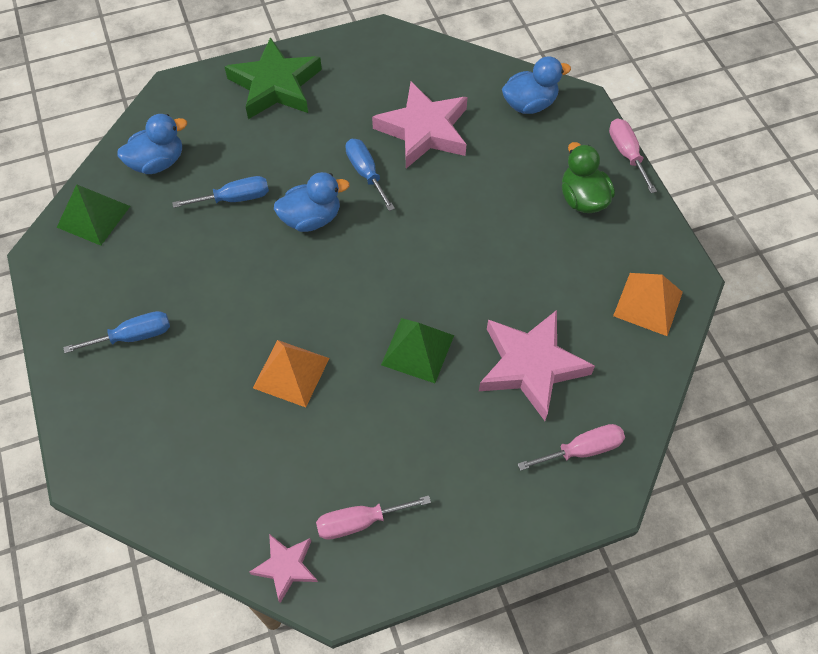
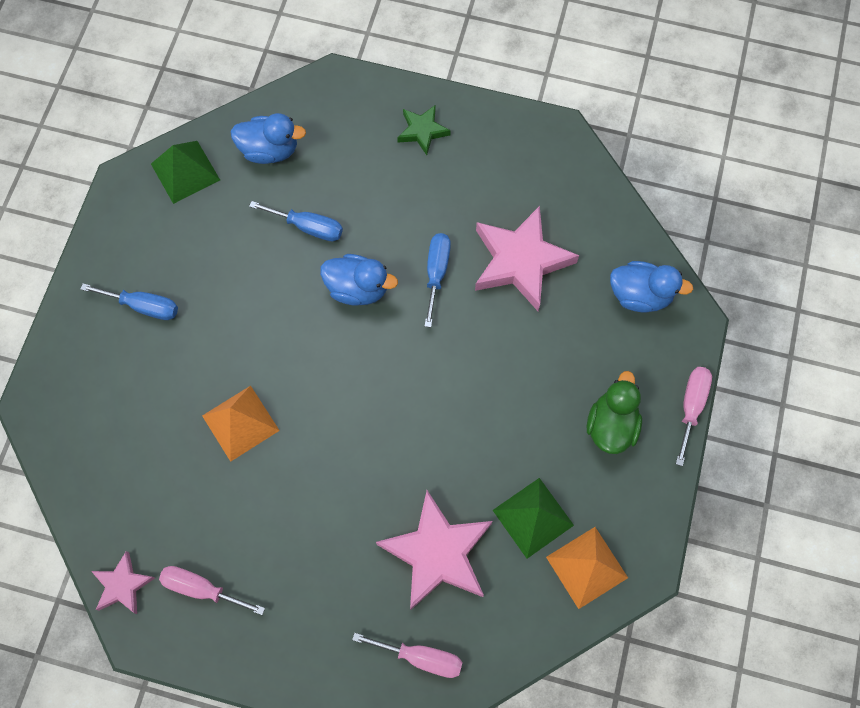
camera: 35 degrees right, 10 degrees up
green star [225,37,322,119] -> green star [397,105,451,155], size x0.52
green pyramid [381,318,454,383] -> green pyramid moved to [493,478,574,559]

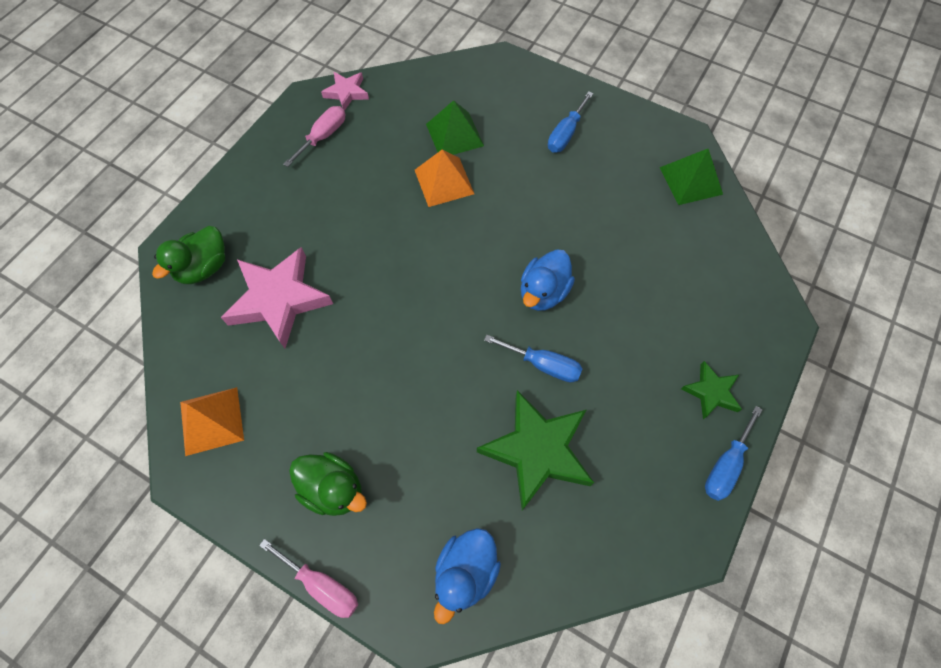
camera: 105 degrees right, 5 degrees down
blue duck [230,113,306,164] -> none
blue screwdriver [249,201,343,241] -> blue screwdriver moved to [705,406,763,501]
pink screwdriver [352,633,463,678] -> green duck [152,226,225,284]
pink star [475,206,579,311] -> green star [477,390,594,511]
green pyramid [493,478,574,559] -> green pyramid moved to [426,100,484,155]

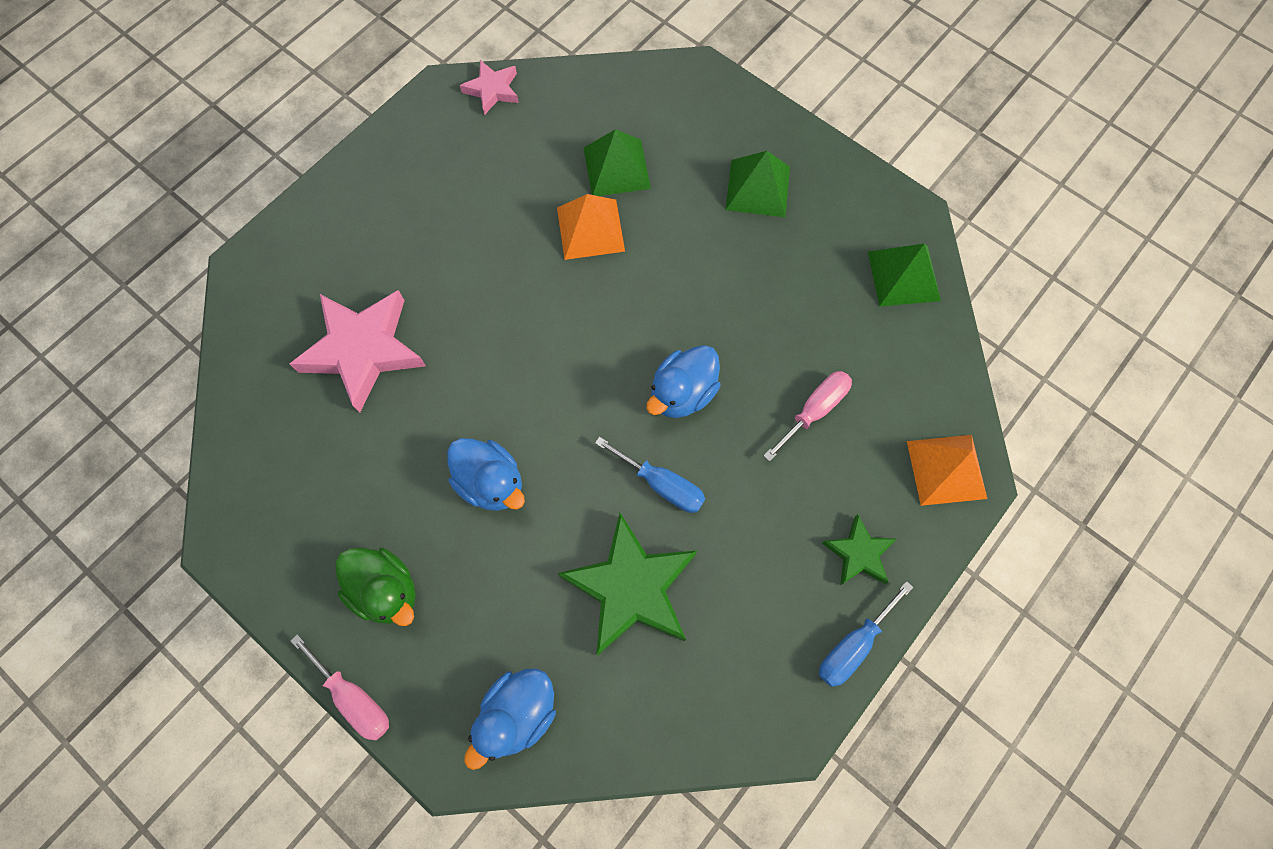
camera: 10 degrees right, 5 degrees up
green duck [152,226,225,284] -> none
orange pyramid [180,387,244,456] -> orange pyramid moved to [907,435,987,506]
pink screwdriver [283,106,345,167] -> pink screwdriver moved to [764,371,852,462]
blue screwdriver [548,91,594,153] -> green pyramid [726,151,790,217]
none -> blue duck [447,438,525,511]

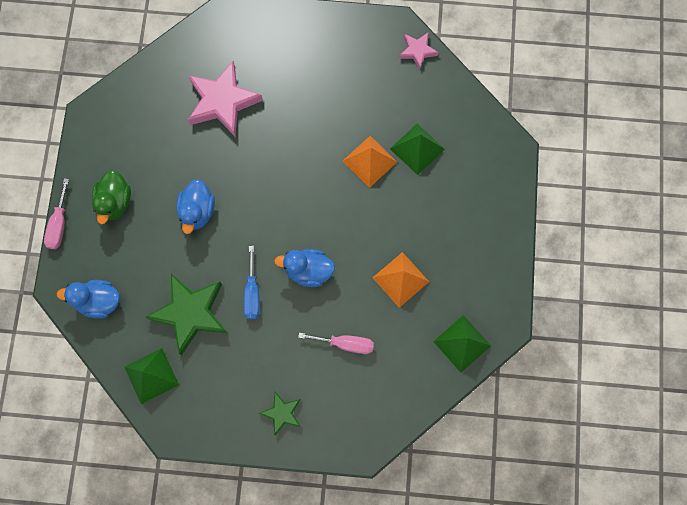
camera: 55 degrees right, 5 degrees up
green pyramid [726,151,790,217] -> green pyramid moved to [124,348,179,404]
blue screwdriver [819,581,913,687] -> none
orange pyramid [907,435,987,506] -> orange pyramid moved to [373,252,429,308]

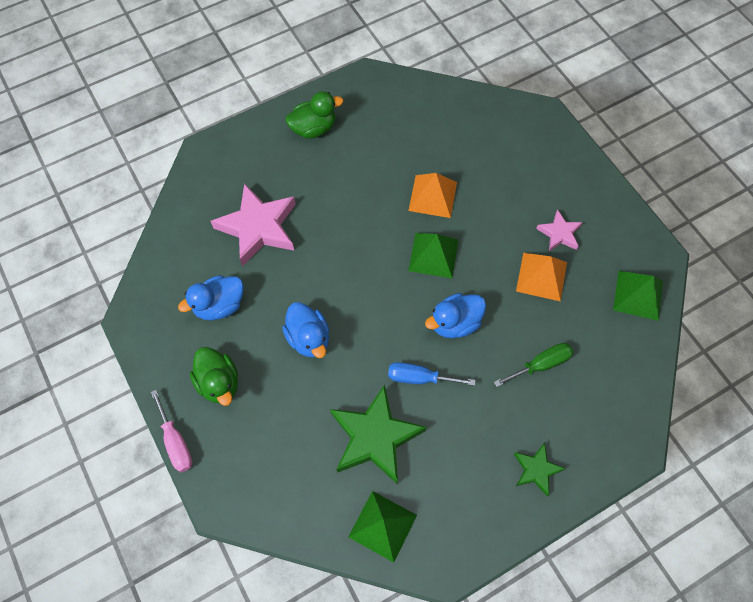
camera: 35 degrees left, 10 degrees down
blue duck [57,280,120,318] -> blue duck moved to [178,275,244,321]
blue screwdriver [244,246,260,319] -> blue screwdriver turned 135 degrees clockwise [388,362,475,386]
pink screwdriver [298,333,374,354] -> green screwdriver [494,343,573,387]
green pyramid [390,124,445,175] -> green pyramid moved to [408,233,458,278]
pink star [399,32,439,70] -> pink star moved to [536,209,583,251]
none -> green duck [286,91,343,139]

